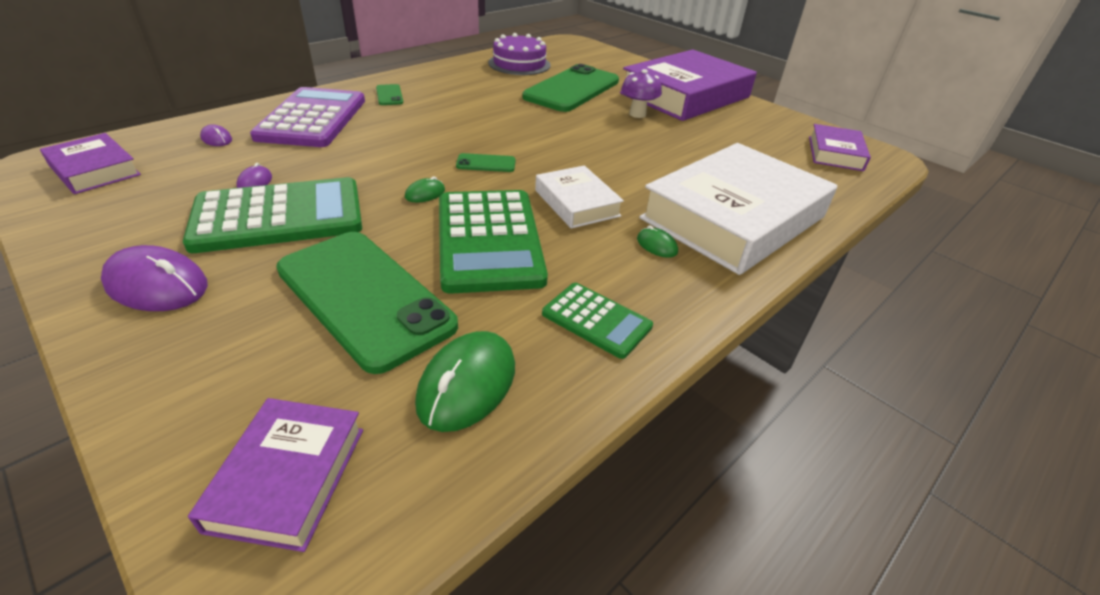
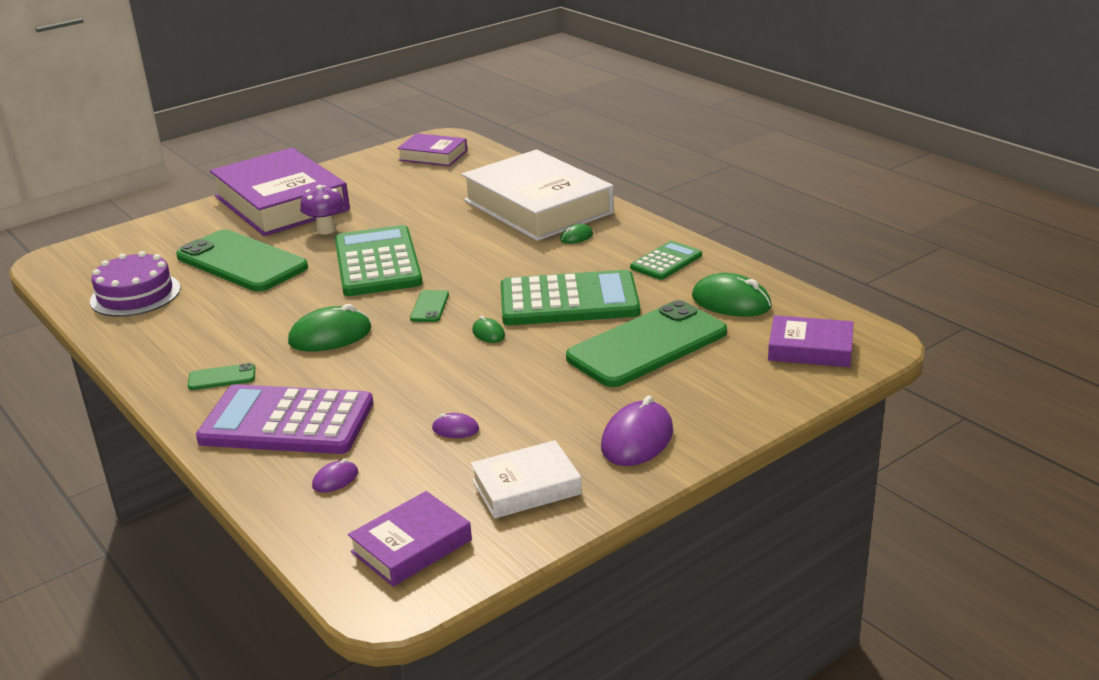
camera: 80 degrees left, 10 degrees down
green calculator [183,177,362,253] -> green calculator moved to [335,225,423,296]
white book [535,165,624,229] -> white book moved to [470,440,582,519]
none -> green mouse [288,304,371,351]

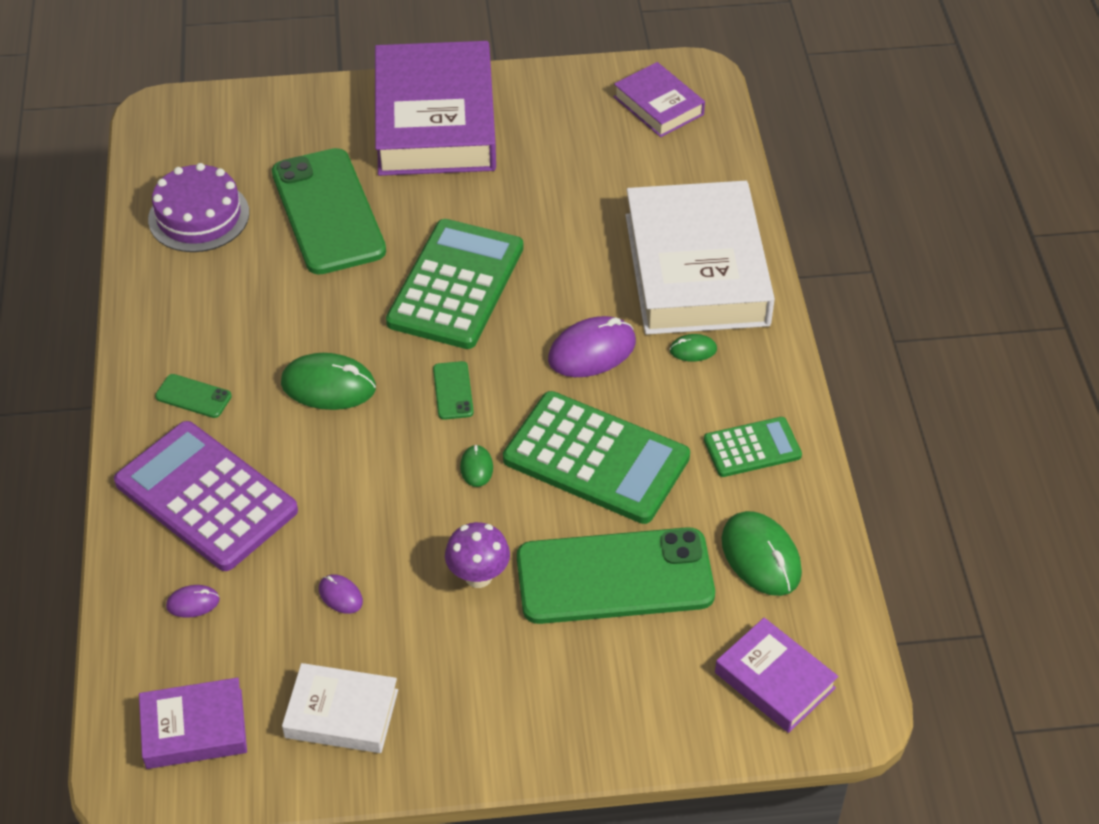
camera: 30 degrees right, 20 degrees up
purple mushroom [300,185,345,235] -> purple mushroom moved to [445,522,510,588]
green phone [410,290,449,322] -> green phone turned 45 degrees counterclockwise [433,361,474,420]
purple mouse [601,395,673,466] -> purple mouse moved to [548,316,636,377]

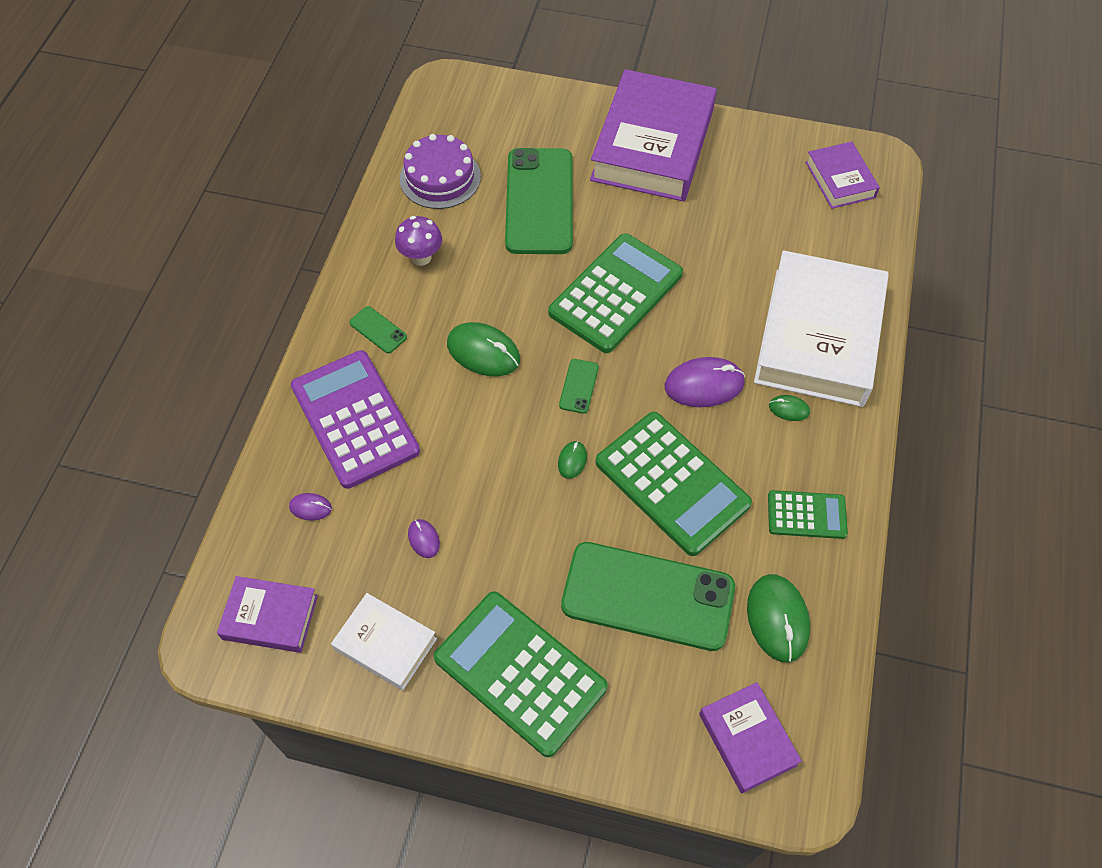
camera: 20 degrees right, 10 degrees up
purple mushroom [445,522,510,588] -> purple mushroom moved to [395,216,442,266]
none -> green calculator [434,591,608,757]

